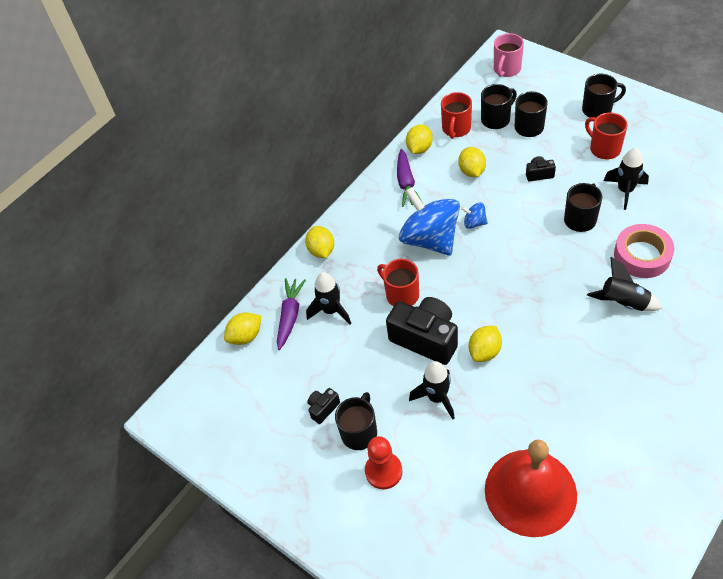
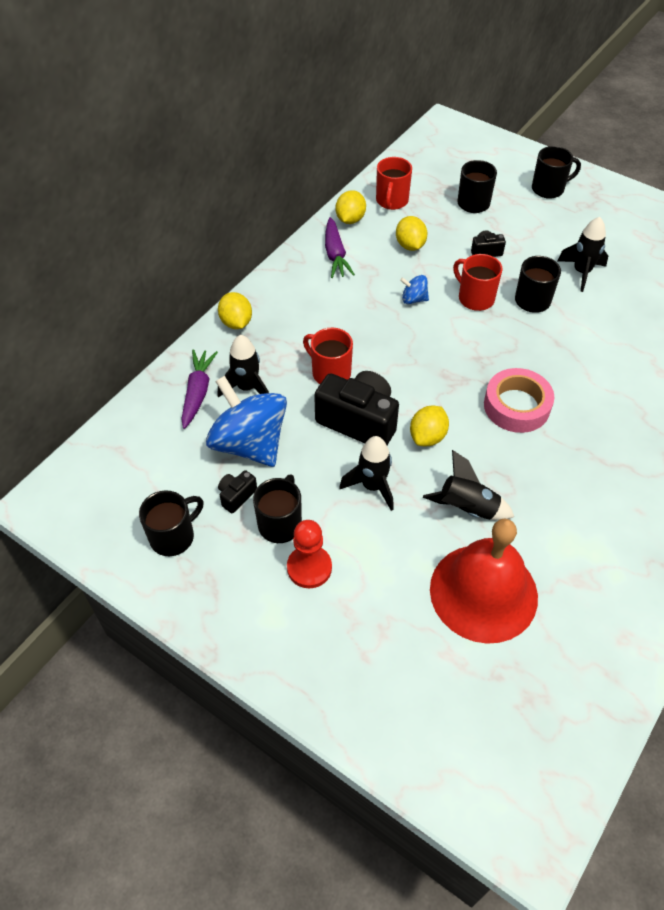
camera: 10 degrees left, 0 degrees up
yellow lemon [224,313,261,345] -> none
blue spinning top [399,187,460,256] -> blue spinning top moved to [206,376,287,467]
black mug [481,84,517,129] -> black mug moved to [139,490,204,556]
pink mug [494,33,524,77] -> none
red mug [585,113,627,159] -> red mug moved to [453,254,503,311]
black rocket [587,257,662,311] -> black rocket moved to [423,450,514,520]
pink tape [614,224,674,278] -> pink tape moved to [484,368,555,433]

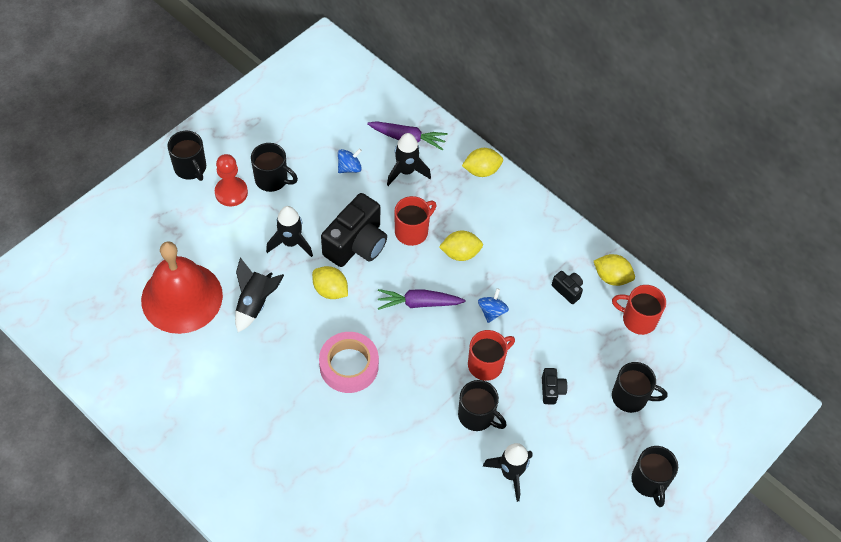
camera: 95 degrees right, 5 degrees up
black mug [139,490,204,556] -> black mug moved to [168,131,206,181]
blue spinning top [206,376,287,467] -> blue spinning top [338,148,362,173], size x0.42
black camera [218,470,257,513] -> black camera moved to [552,271,583,304]
purple carrot [325,217,355,278] -> purple carrot moved to [378,289,465,310]
yellow lemon [396,216,427,251] -> yellow lemon moved to [439,231,483,261]

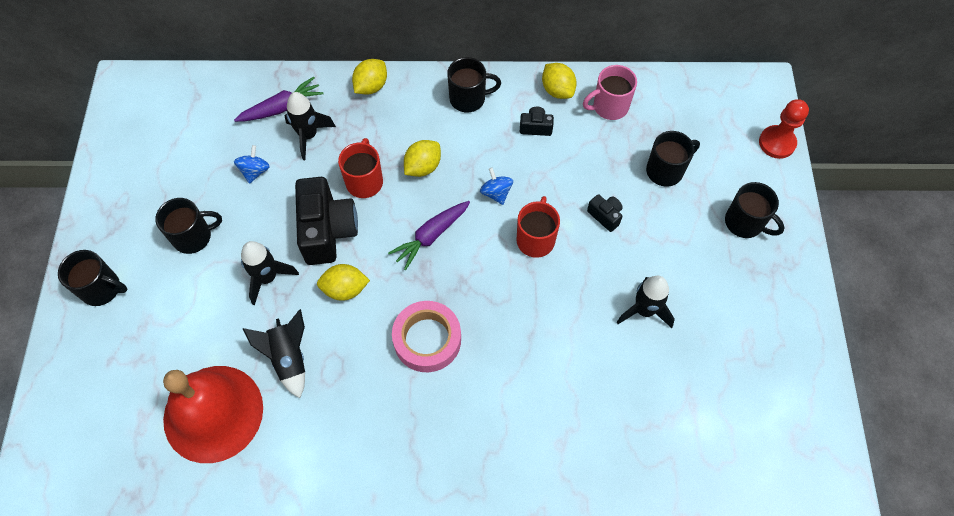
camera: 40 degrees left, 5 degrees up
red pawn [215,154,248,206] -> red pawn moved to [759,99,809,159]
black mug [458,380,506,431] -> black mug moved to [447,57,501,112]
yellow lemon [594,254,635,286] -> yellow lemon turned 75 degrees clockwise [542,63,577,99]
red mug [612,285,666,335] -> pink mug [583,65,637,120]

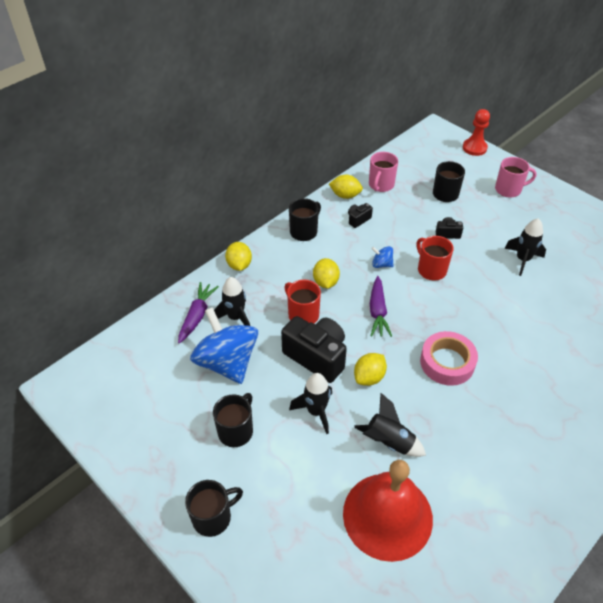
camera: 45 degrees left, 15 degrees down
blue spinning top [234,145,270,184] -> blue spinning top [190,307,258,384], size x2.35
black mug [725,182,785,238] -> pink mug [495,157,537,198]

